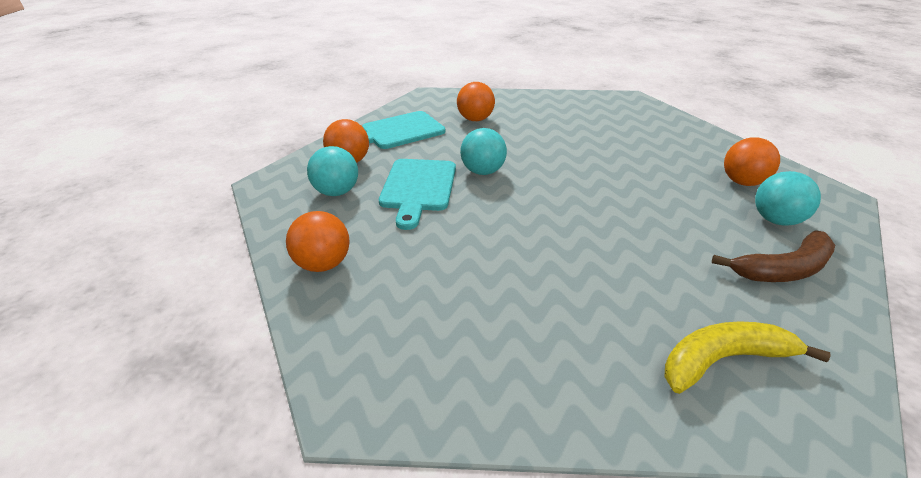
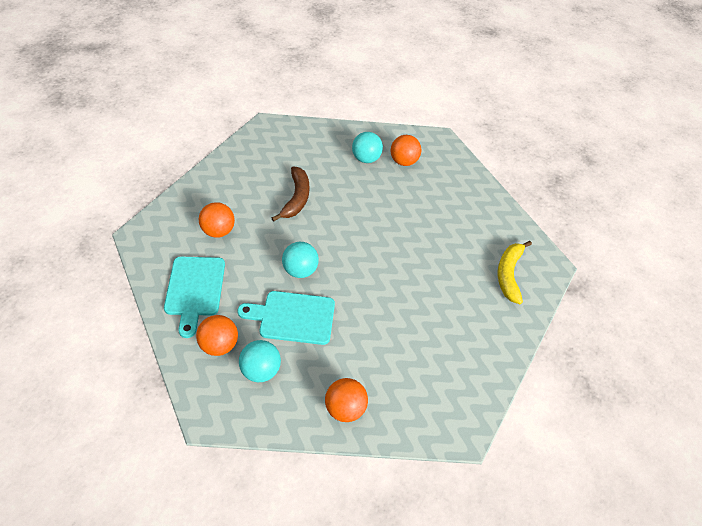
camera: 65 degrees left, 15 degrees up
turquoise cutting board [379,159,456,230] -> turquoise cutting board turned 150 degrees clockwise [237,291,335,345]
brown banana [712,231,835,282] -> brown banana moved to [272,166,309,222]
turquoise ball [755,171,821,226] -> turquoise ball moved to [352,132,383,163]

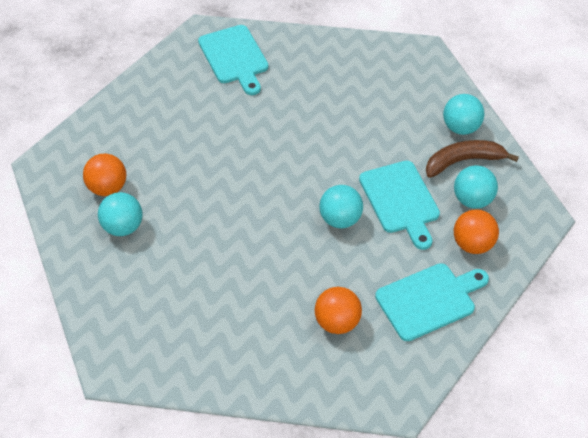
camera: 110 degrees left, 0 degrees up
brown banana [272,166,309,222] -> brown banana moved to [426,140,519,178]
orange ball [325,378,368,422] -> turquoise ball [443,94,484,135]
yellow banana [498,241,532,304] -> turquoise cutting board [198,25,268,95]

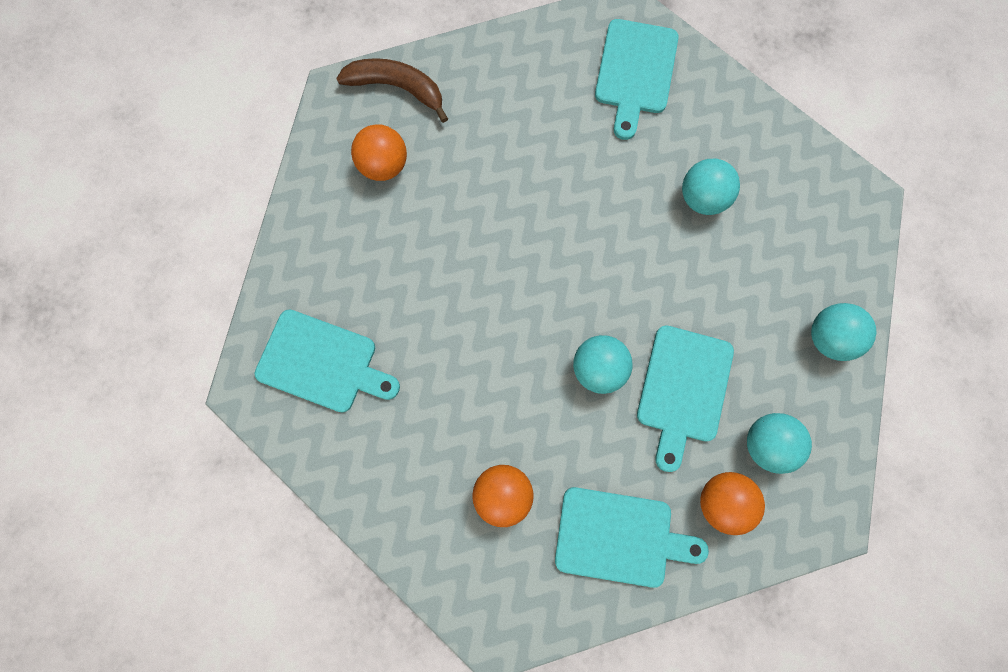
camera: 35 degrees right, 25 degrees up
turquoise ball [98,192,143,236] -> turquoise ball moved to [682,159,740,215]
brown banana [426,140,519,178] -> brown banana moved to [336,58,448,123]
none -> turquoise cutting board [255,309,400,413]

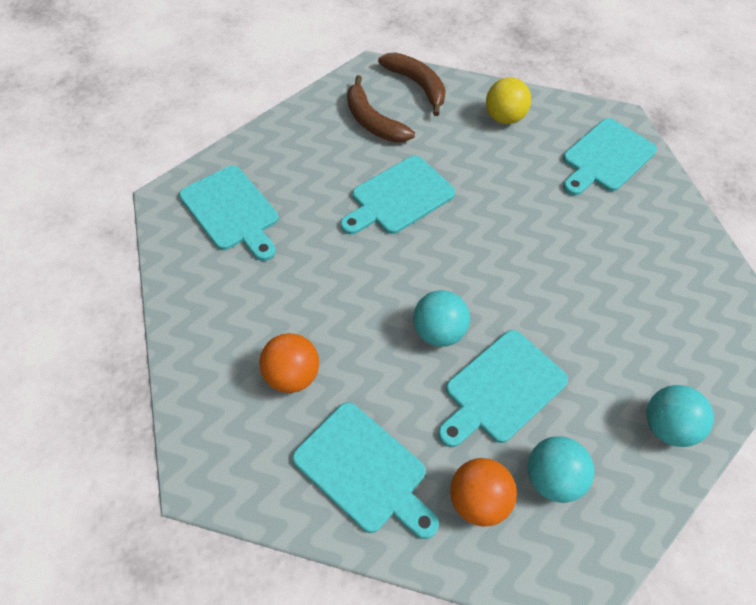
camera: 30 degrees right, 20 degrees down
orange ball [351,124,407,181] -> brown banana [347,75,415,142]
turquoise ball [682,159,740,215] -> none
none -> turquoise cutting board [340,156,456,234]
none -> yellow ball [486,77,531,124]

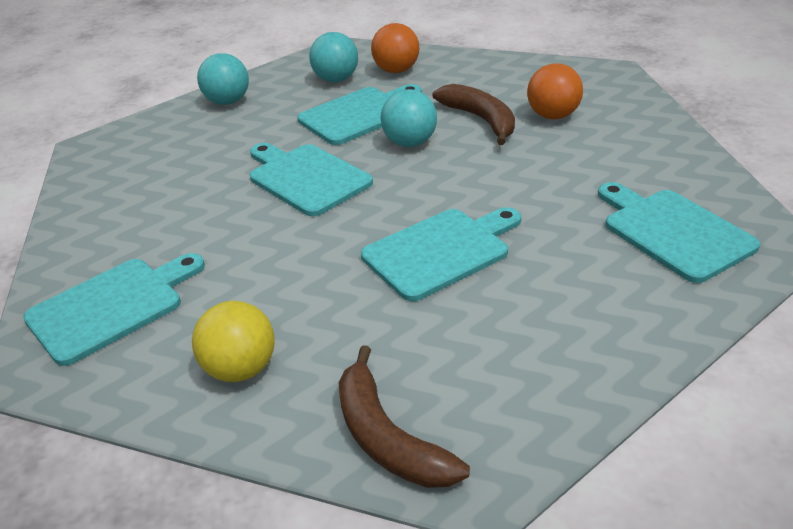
camera: 170 degrees left, 20 degrees down
turquoise cutting board [292,402,439,539] -> turquoise cutting board moved to [250,143,373,216]
brown banana [347,75,415,142] -> brown banana moved to [433,84,515,145]

